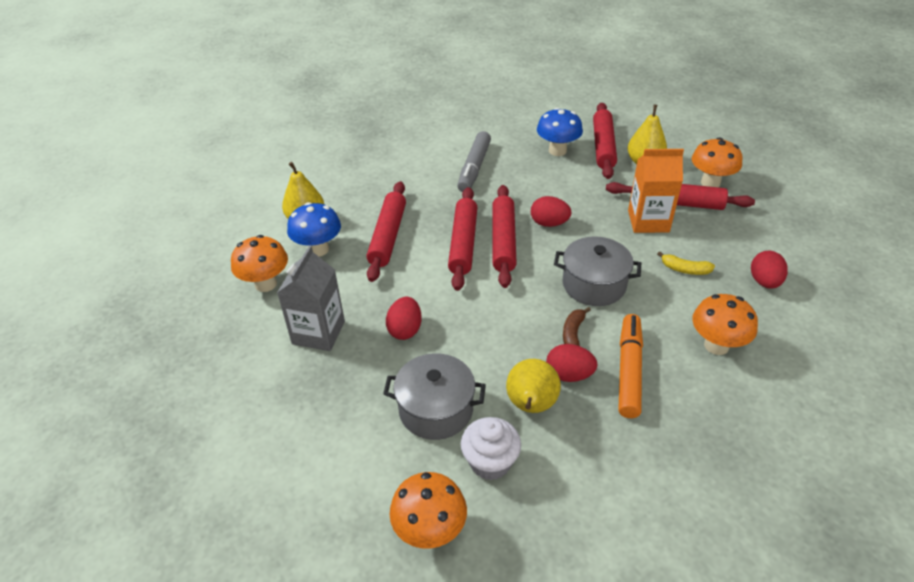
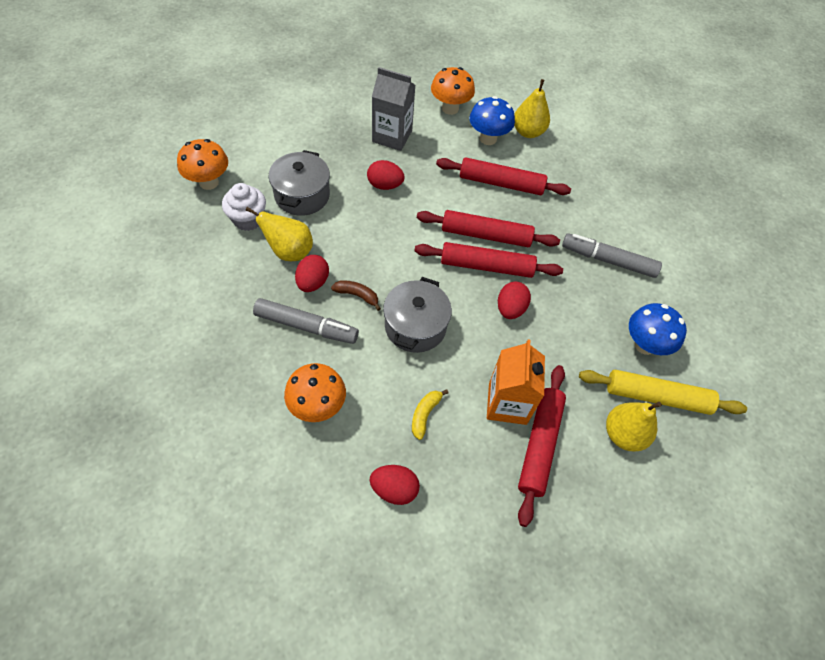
camera: 90 degrees right, 15 degrees up
red rolling pin [593,103,617,179] -> yellow rolling pin [579,370,747,415]
orange marker [618,314,643,418] -> grey marker [253,298,359,344]
orange mushroom [692,138,743,187] -> none

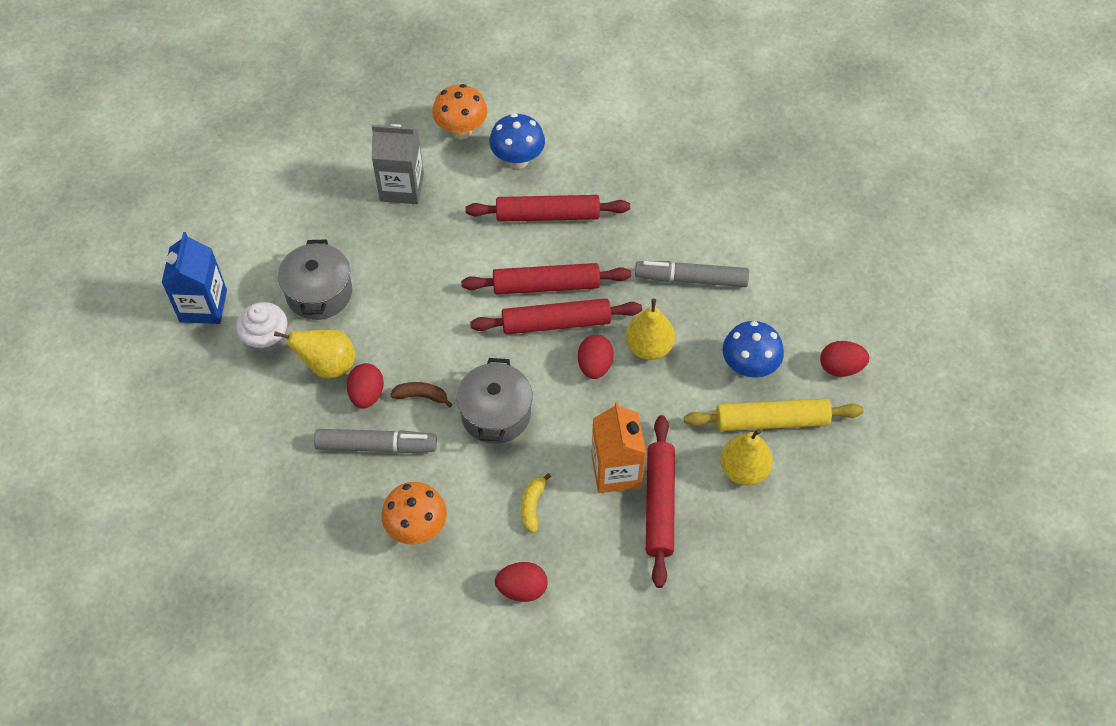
camera: 10 degrees left, 0 degrees up
orange mushroom [177,139,228,190] -> blue carton [162,232,227,324]
red egg [367,160,405,190] -> red egg moved to [820,341,869,377]
yellow pear [514,79,550,138] -> yellow pear moved to [625,299,675,360]

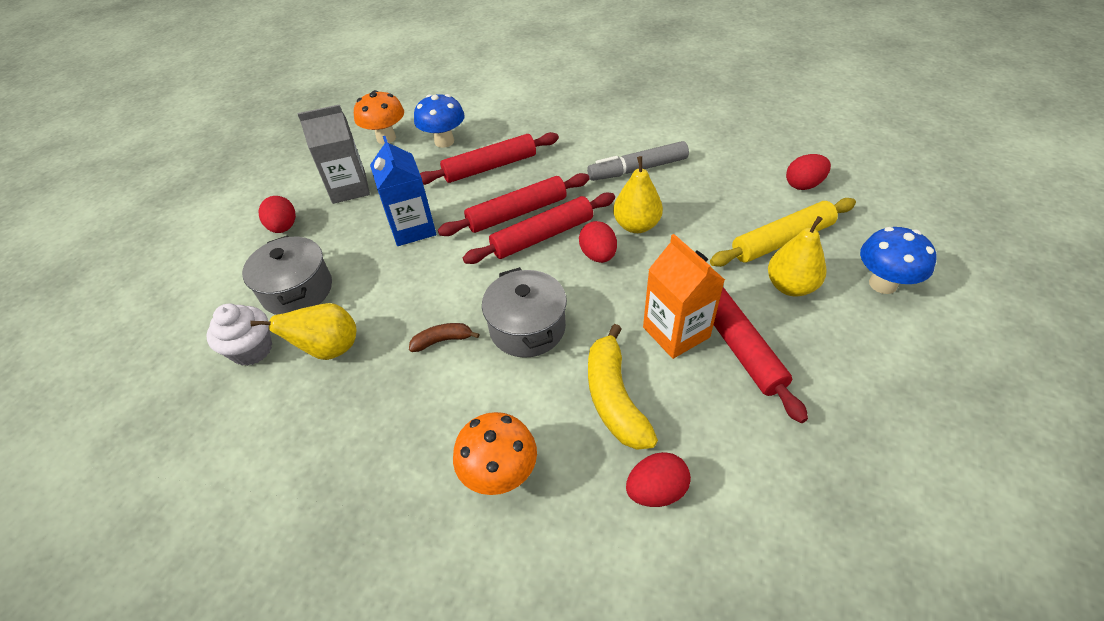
camera: 20 degrees left, 10 degrees down
blue carton [162,232,227,324] -> blue carton moved to [370,136,436,246]
grey marker [314,429,437,454] -> none
red egg [347,363,384,409] -> red egg moved to [259,196,296,233]
yellow banana [521,473,551,533] -> yellow banana [588,324,658,450], size x1.89
blue mushroom [723,321,784,378] -> blue mushroom moved to [860,227,936,294]

